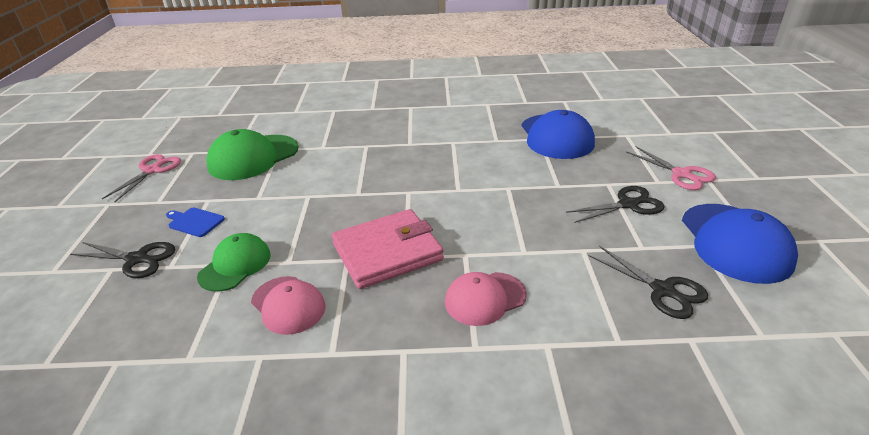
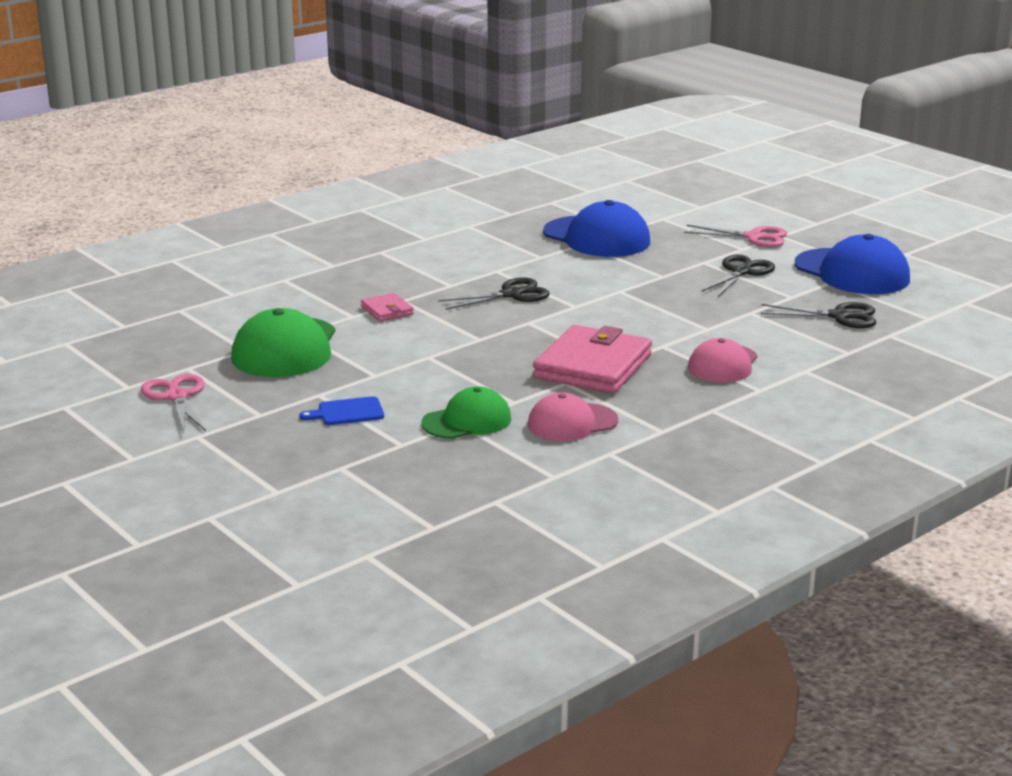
camera: 40 degrees left, 10 degrees down
black scissors [70,242,175,278] -> black scissors moved to [438,277,549,310]
green cap [197,233,271,291] -> green cap turned 75 degrees clockwise [421,386,511,439]
pink cap [251,276,326,335] -> pink cap turned 150 degrees clockwise [528,392,618,441]
none -> pink wallet [361,293,414,322]

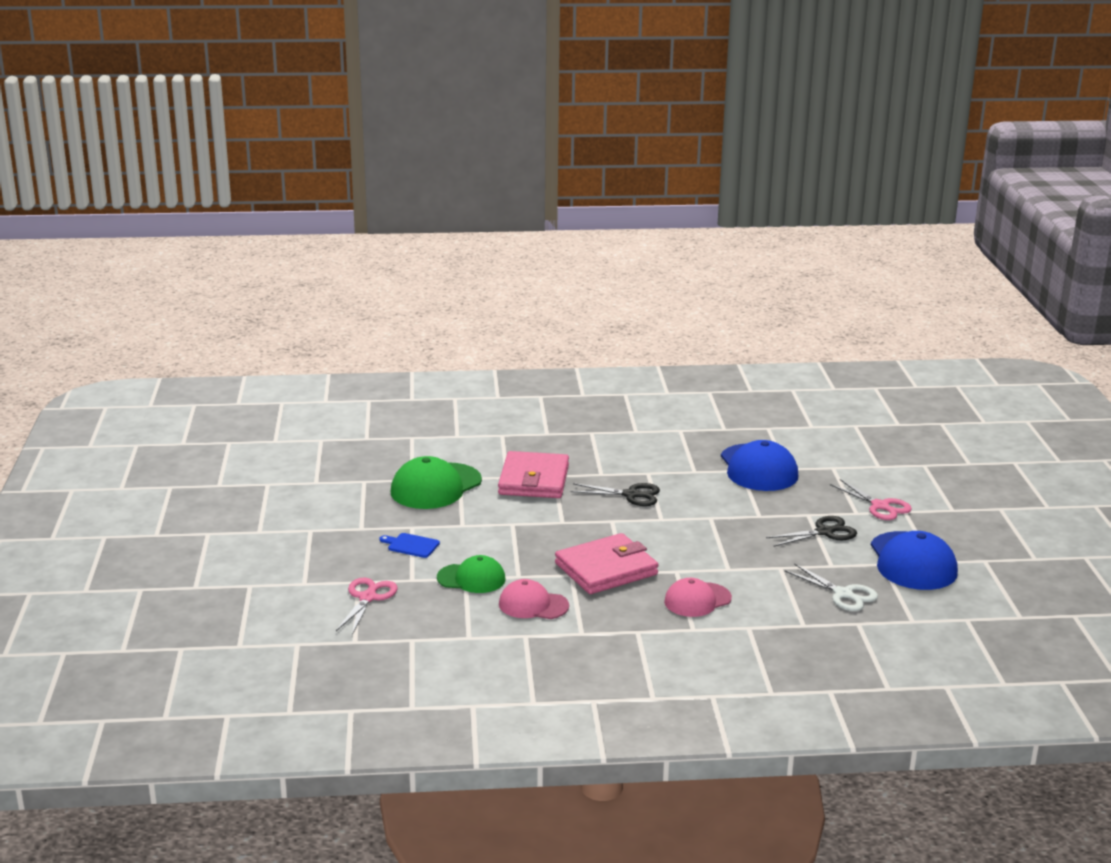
camera: 35 degrees right, 0 degrees up
pink scissors [141,374,206,433] -> pink scissors moved to [336,578,398,635]
pink wallet [361,293,414,322] -> pink wallet [498,451,569,498], size x2.14
black scissors [761,302,876,328] -> white scissors [785,563,878,611]

